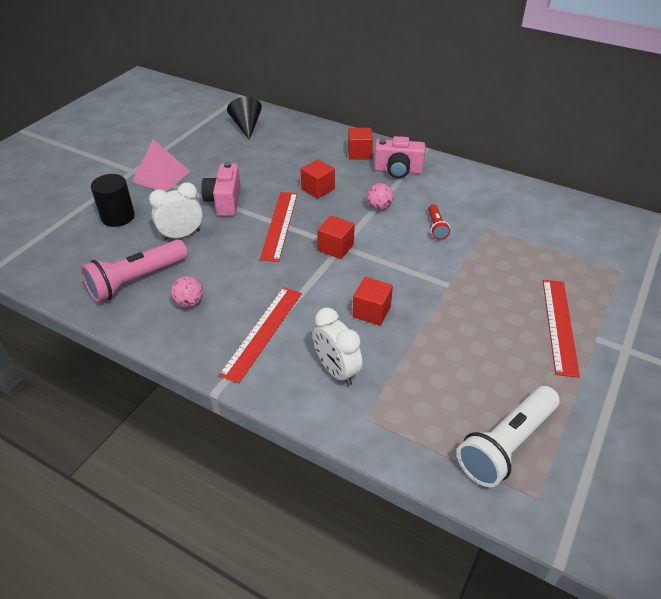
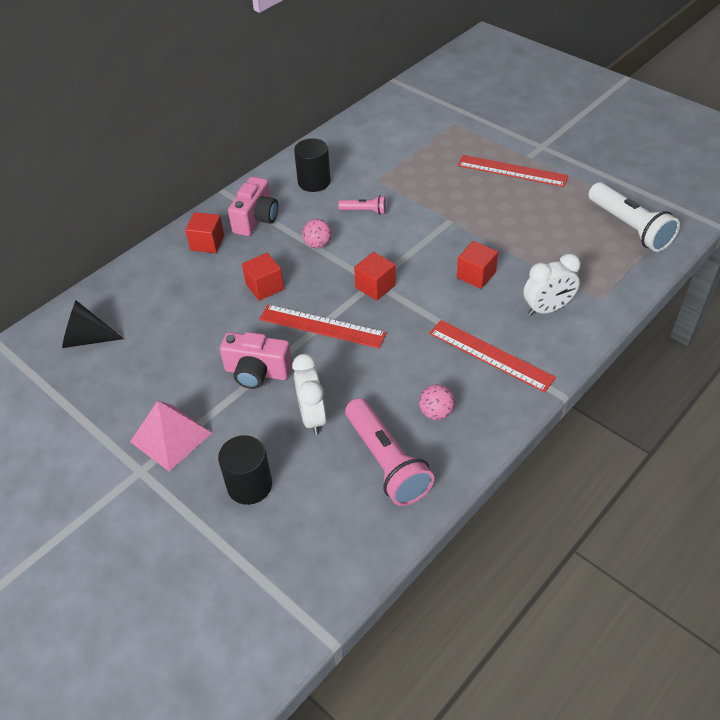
camera: 75 degrees left, 5 degrees up
red flashlight [428,204,450,240] -> pink flashlight [338,195,387,215]
none -> black cylinder [294,138,331,192]

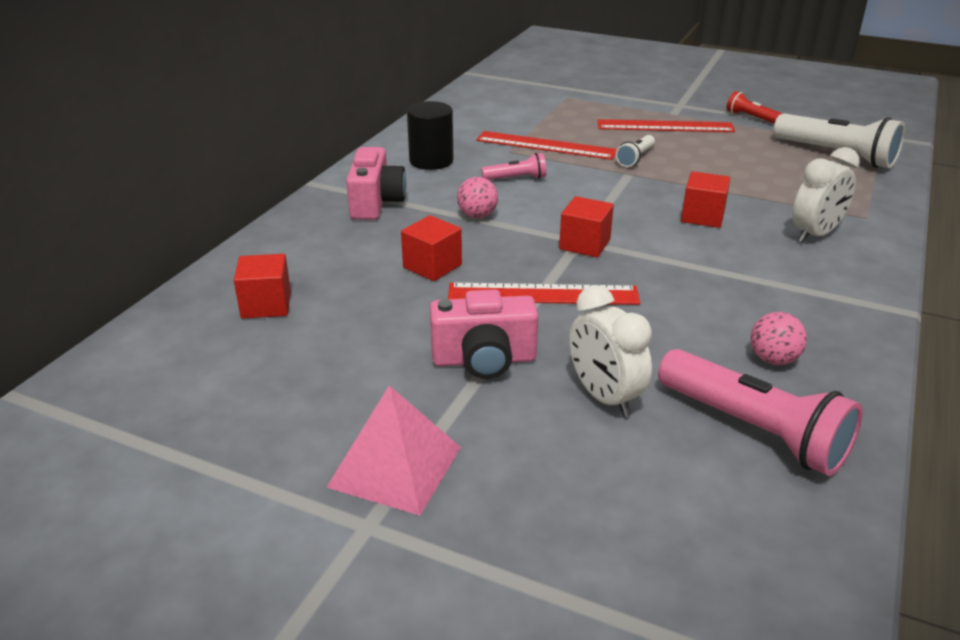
camera: 20 degrees left, 15 degrees down
black cone [62,300,124,348] -> none
red cube [185,212,224,253] -> red cube moved to [234,254,291,319]
black cylinder [218,435,272,505] -> none
red ruler [429,320,556,393] -> red ruler moved to [476,131,617,160]
none -> white flashlight [616,135,655,167]
none -> red flashlight [727,91,782,124]

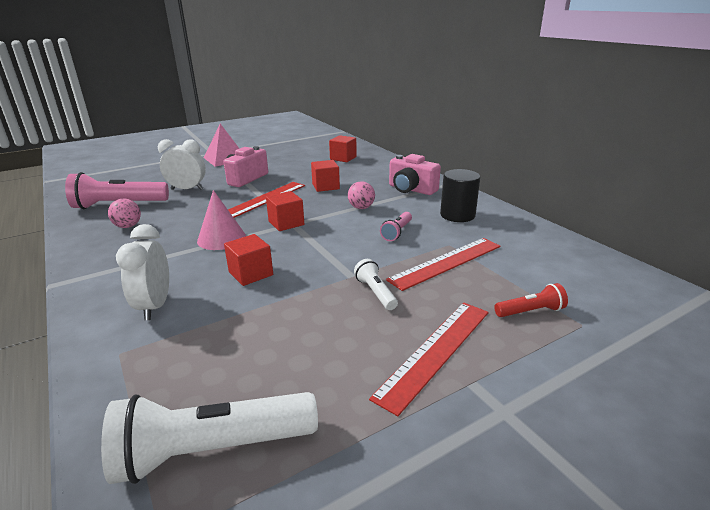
camera: 125 degrees right, 5 degrees down
red flashlight [727,91,782,124] -> red flashlight moved to [494,283,568,317]
none -> pink cone [197,190,246,250]

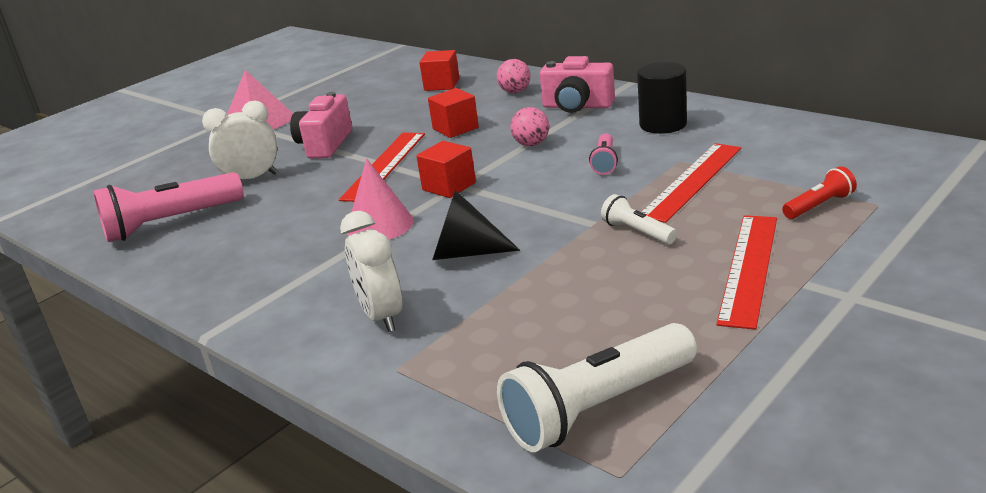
camera: 15 degrees left, 0 degrees up
pink ball [108,199,141,228] -> pink ball moved to [497,59,531,93]
red cube [224,234,273,286] -> black cone [432,190,520,260]

